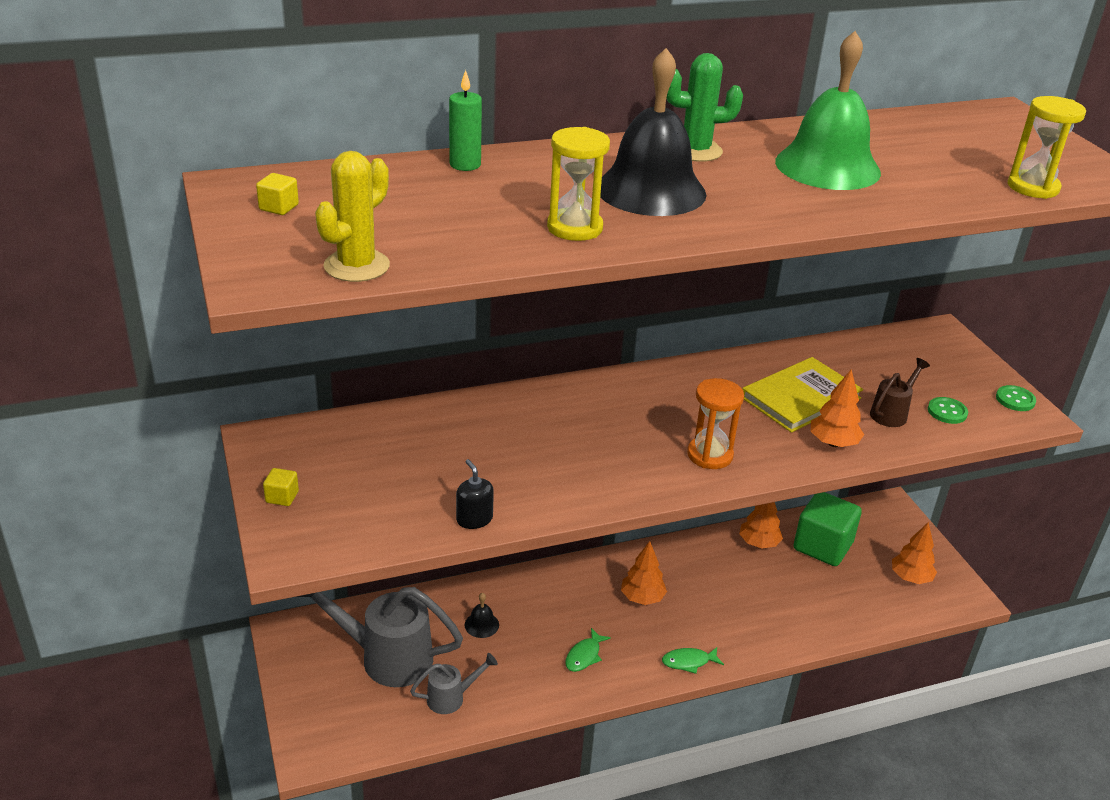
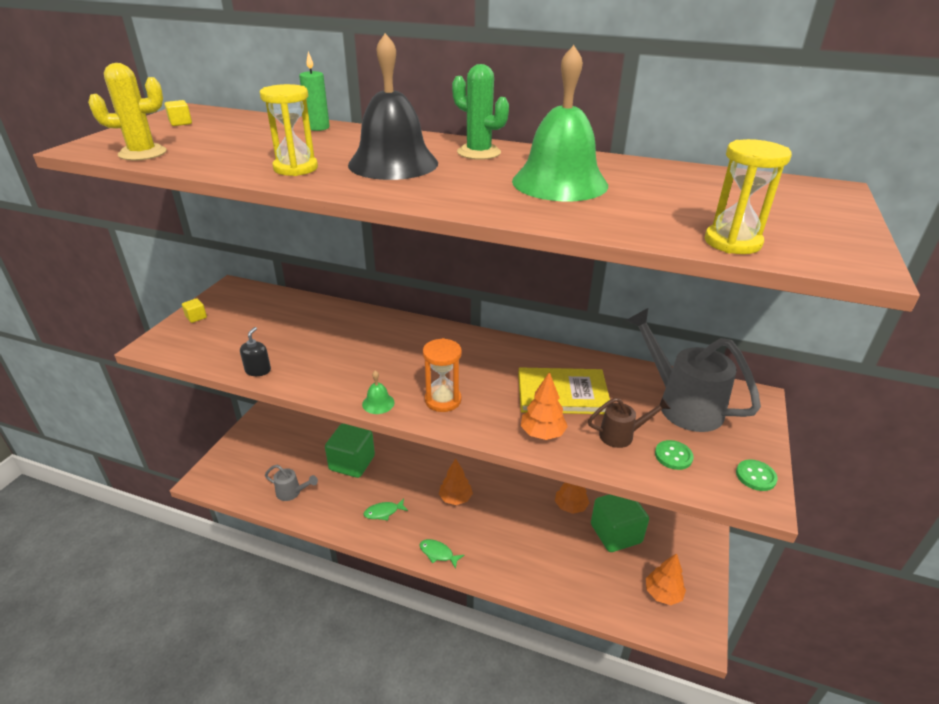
camera: 40 degrees right, 0 degrees up
grey watering can [297,587,463,687] -> grey watering can moved to [626,308,761,432]
black bell [465,593,499,638] -> green cube [325,424,375,478]
none -> green bell [362,371,395,414]

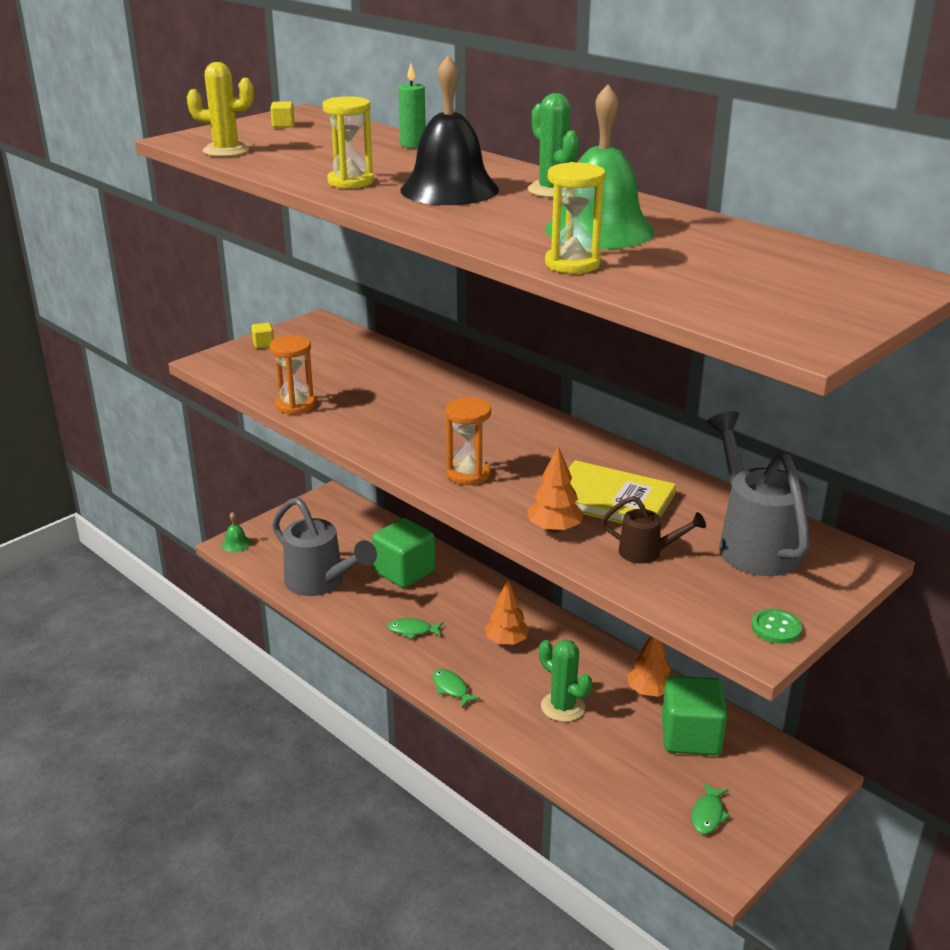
camera: 25 degrees right, 5 degrees down
black soap dispenser [240,327,271,376] -> orange hourglass [269,335,315,415]
grey watering can [265,465,318,501] -> grey watering can [272,497,377,596], size x1.97
green bell [362,371,395,414] -> green bell moved to [222,512,251,552]
orange tree [646,553,686,605] -> green fish [692,783,730,834]
green button [655,440,694,470] -> none
yellow hourglass [705,139,792,254] -> yellow hourglass moved to [545,162,606,273]
none -> green cactus [539,639,592,722]

